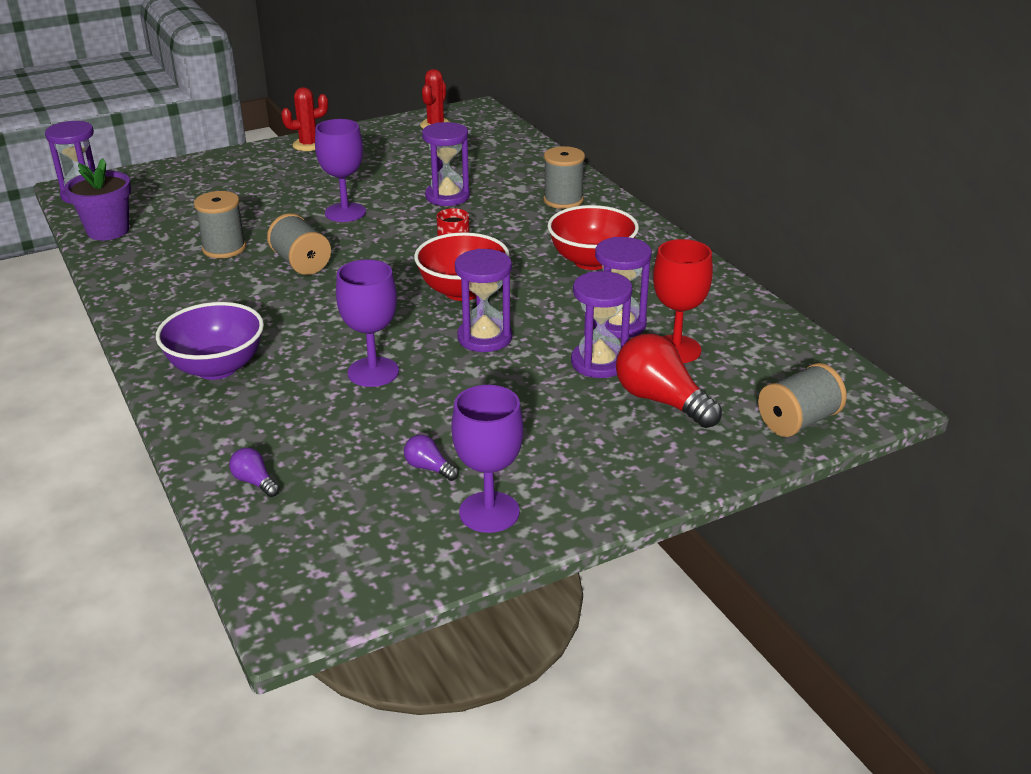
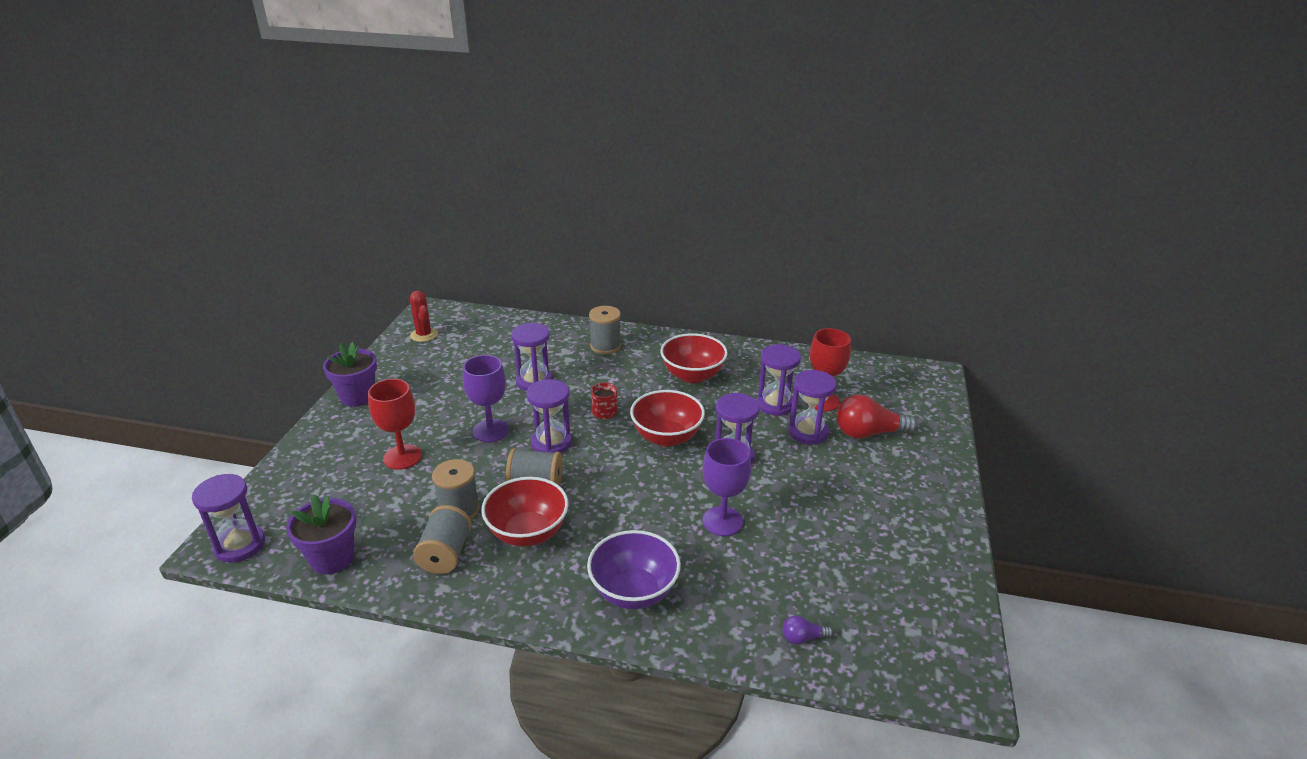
camera: 50 degrees left, 0 degrees up
red cactus [281,87,328,151] -> purple flower pot [323,342,377,407]
purple light bulb [404,435,459,481] -> none
purple goblet [452,385,524,533] -> none
grey spool [758,363,847,437] -> grey spool moved to [413,505,472,574]
none -> red goblet [368,379,422,469]
none -> red bowl [481,477,569,547]
none -> purple hourglass [527,379,572,453]

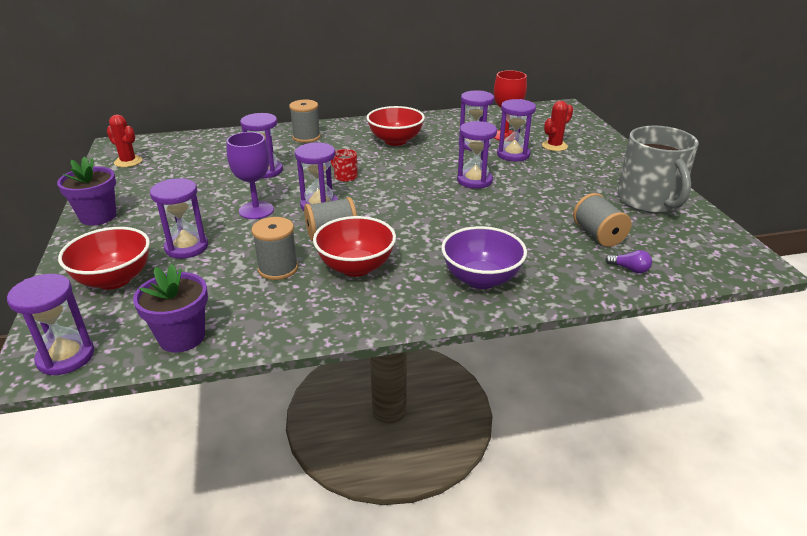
camera: 25 degrees left, 0 degrees up
red goblet [368,379,422,469] -> purple hourglass [150,178,208,259]
grey spool [413,505,472,574] -> grey spool moved to [573,193,631,247]
red bowl [630,390,705,447] -> red bowl moved to [58,227,150,290]
purple goblet [702,438,751,536] -> none
purple light bulb [782,615,833,645] -> purple light bulb turned 120 degrees counterclockwise [605,250,652,273]
red light bulb [836,394,918,439] -> red cactus [542,101,573,151]
none -> grey mug [617,125,698,213]

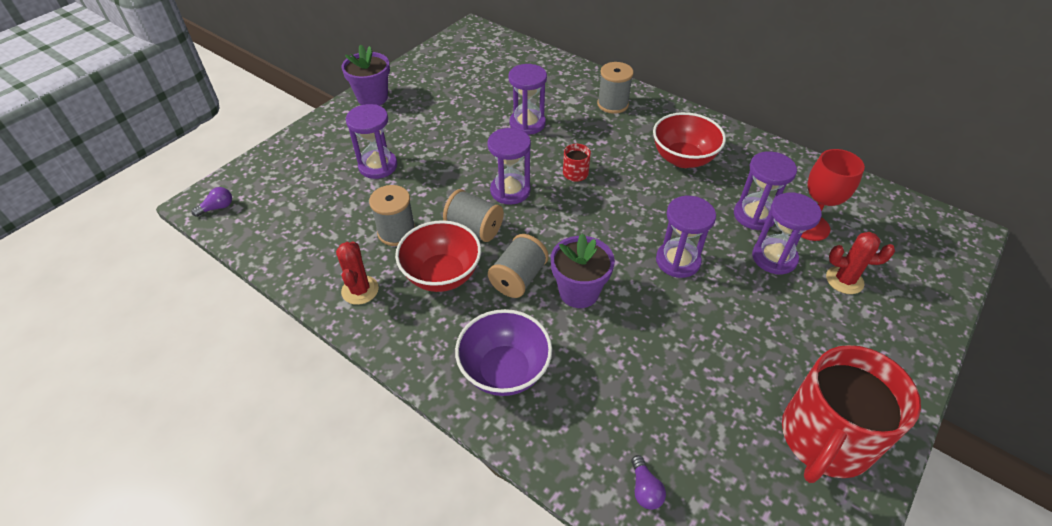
camera: 50 degrees right, 15 degrees up
purple hourglass [7,274,94,375] -> purple light bulb [192,187,232,217]
red bowl [58,227,150,290] -> none
red cactus [107,115,142,167] -> red cactus moved to [336,241,379,305]
purple flower pot [133,264,208,352] -> purple flower pot moved to [551,233,615,308]
purple goblet [226,132,274,219] -> none
grey spool [573,193,631,247] -> grey spool moved to [488,234,549,298]
grey mug [617,125,698,213] -> red mug [782,345,921,483]

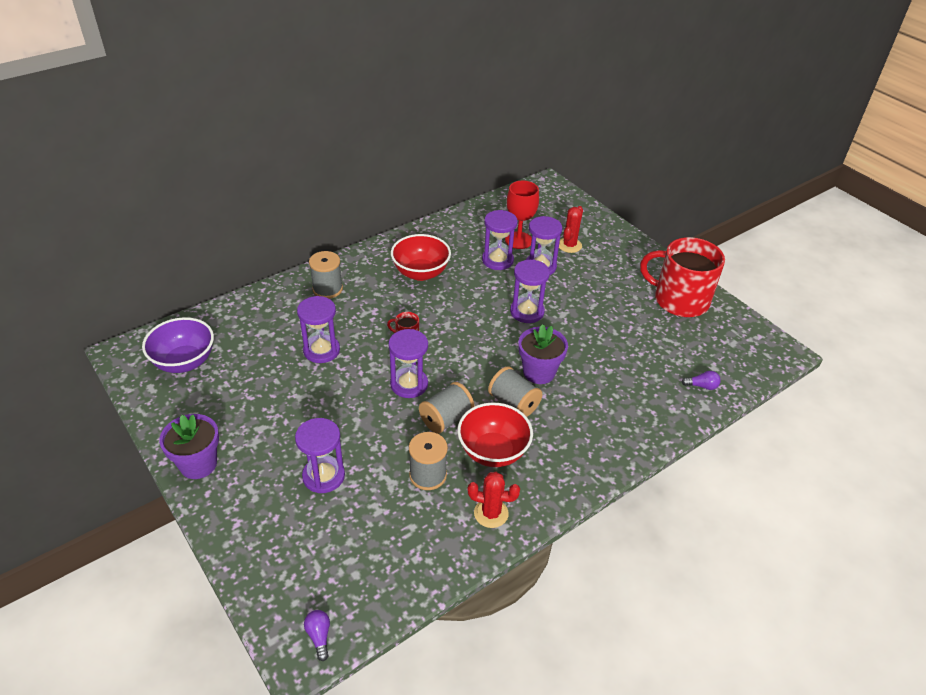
camera: 75 degrees left, 5 degrees down
purple bowl [455,309,552,396] -> purple bowl moved to [142,317,214,373]
red mug [782,345,921,483] -> red mug turned 150 degrees clockwise [640,237,725,317]

